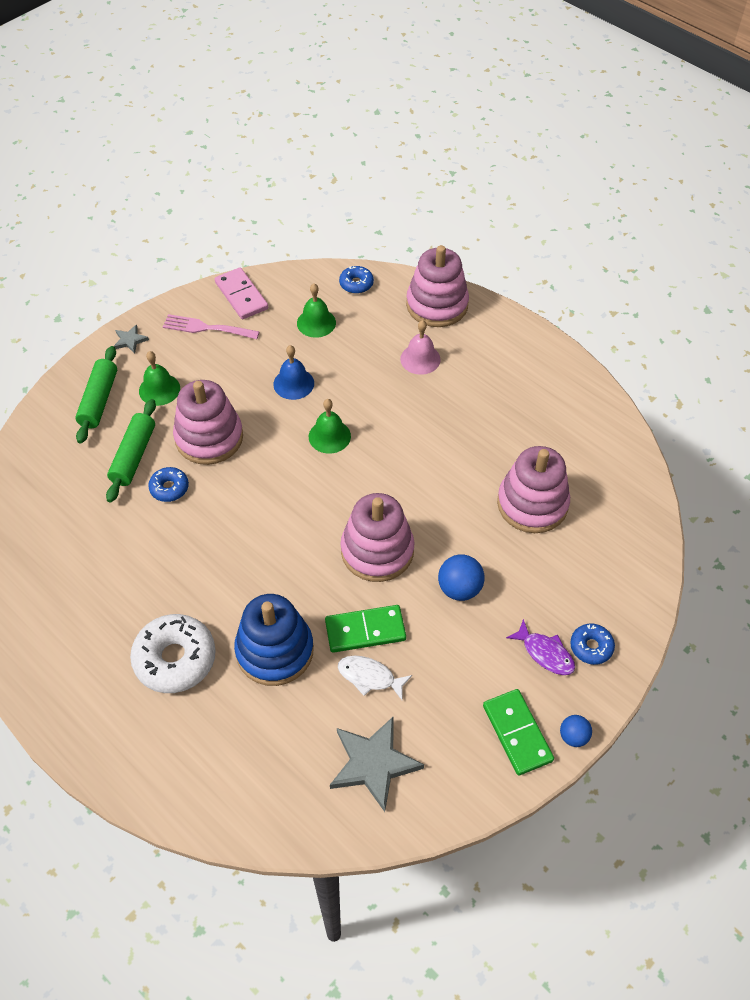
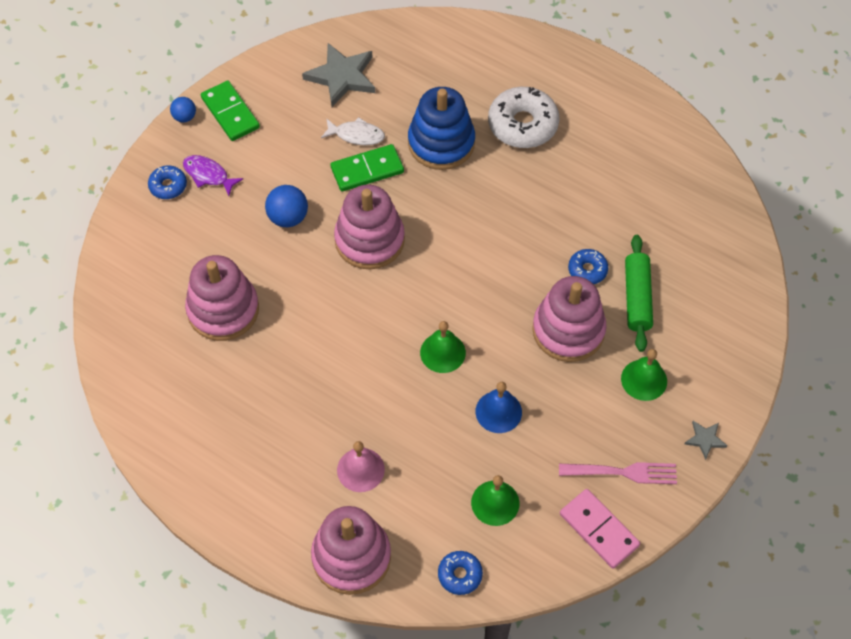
camera: 170 degrees right, 5 degrees up
green rolling pin [75,346,117,444] -> none

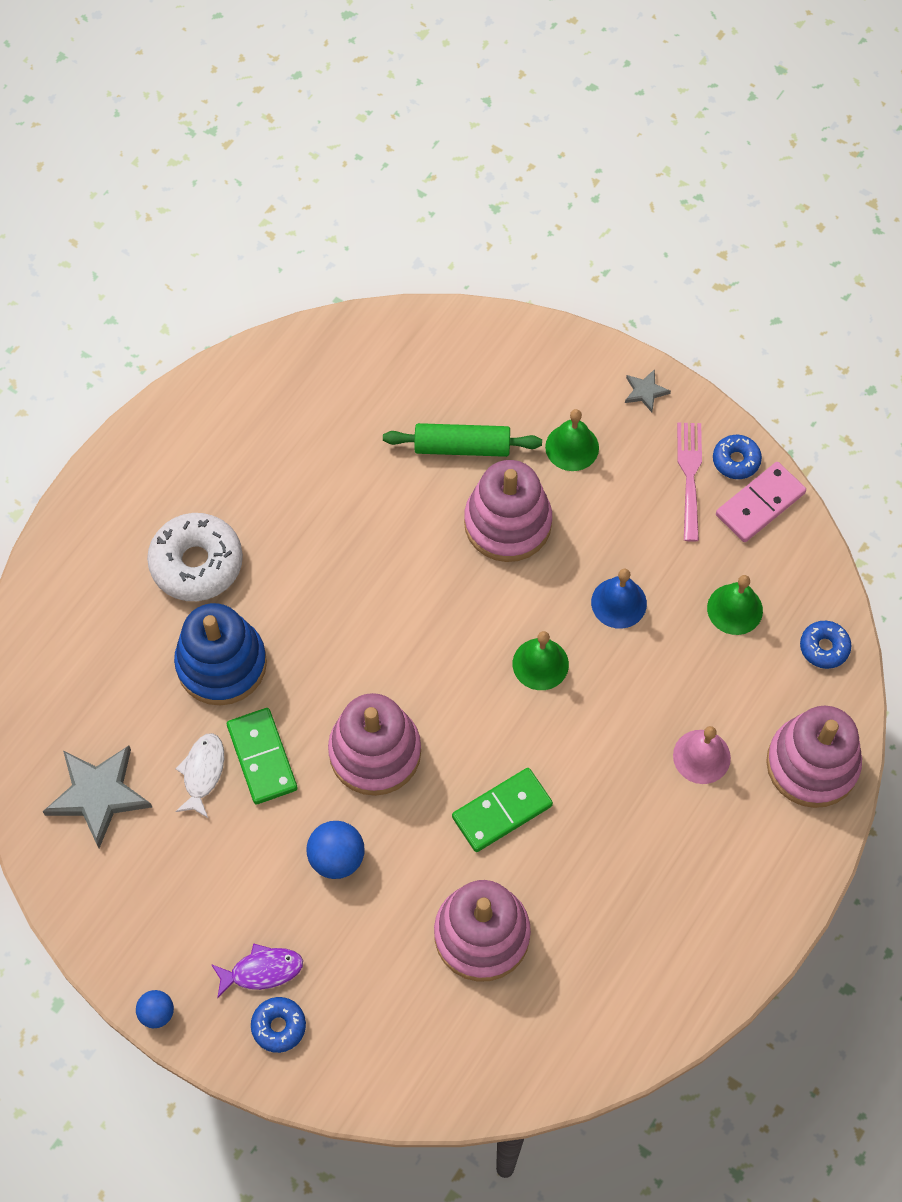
camera: 90 degrees left, 5 degrees up
purple fish [183,155,243,196] -> purple fish turned 135 degrees counterclockwise [211,943,303,999]
green domino [201,81,260,141] -> green domino moved to [452,768,553,852]
blue donut [568,249,608,284] -> blue donut moved to [713,435,762,479]

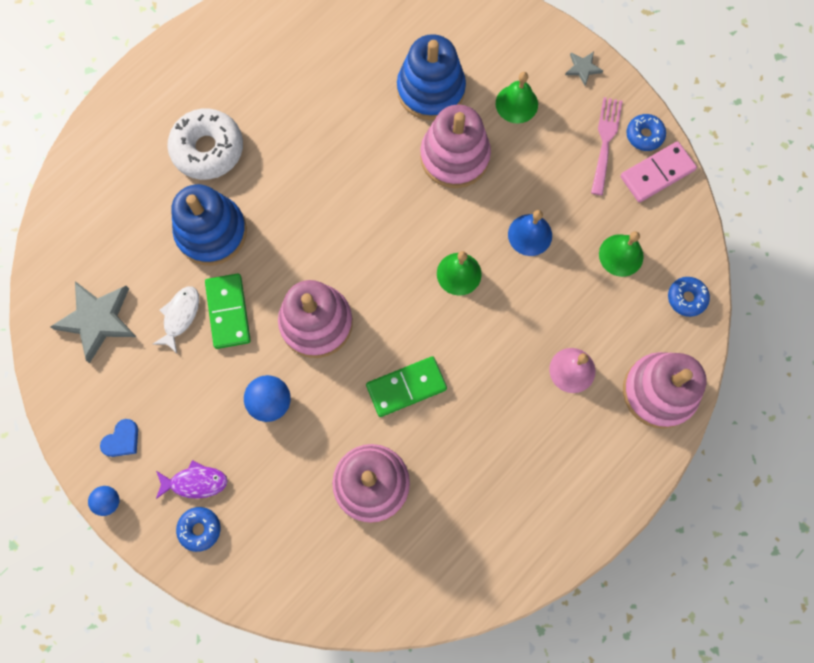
camera: 10 degrees right, 10 degrees up
green rolling pin [383,423,542,457] -> blue stacking toy [397,34,466,120]
none -> blue heart [100,419,138,457]

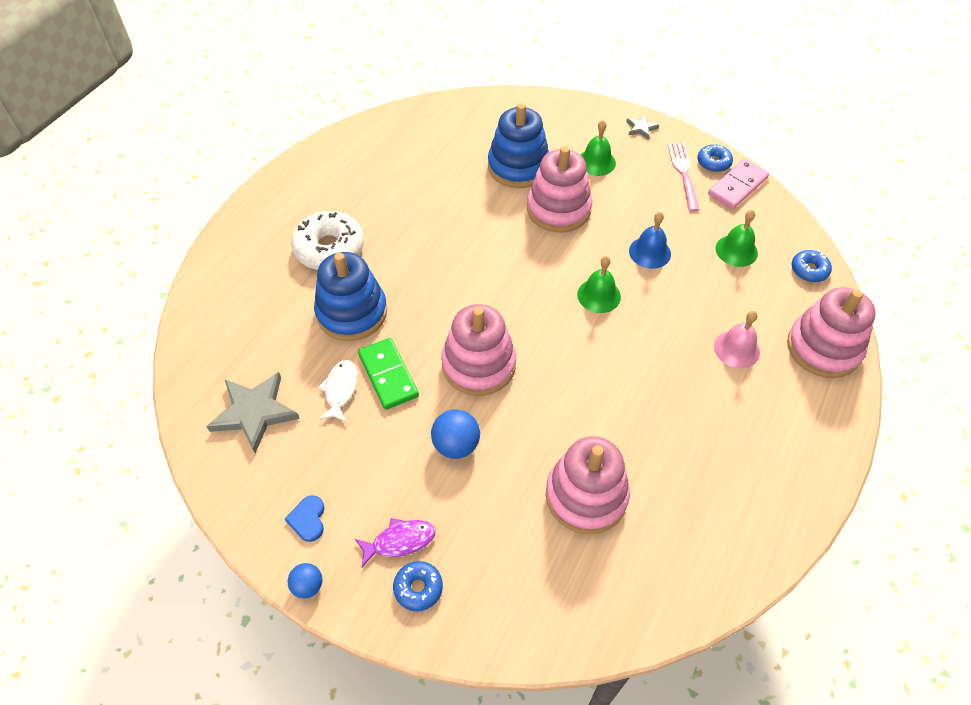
camera: 15 degrees left, 20 degrees down
blue heart [100,419,138,457] -> blue heart turned 150 degrees clockwise [285,495,325,542]
green domino [366,356,447,417] -> none

